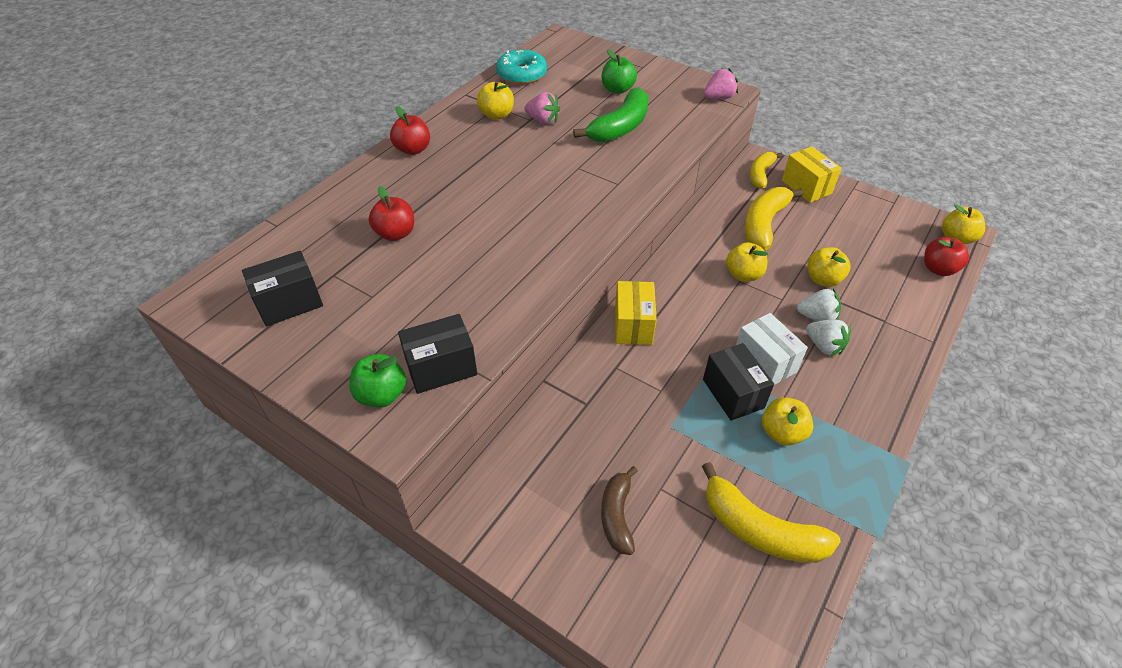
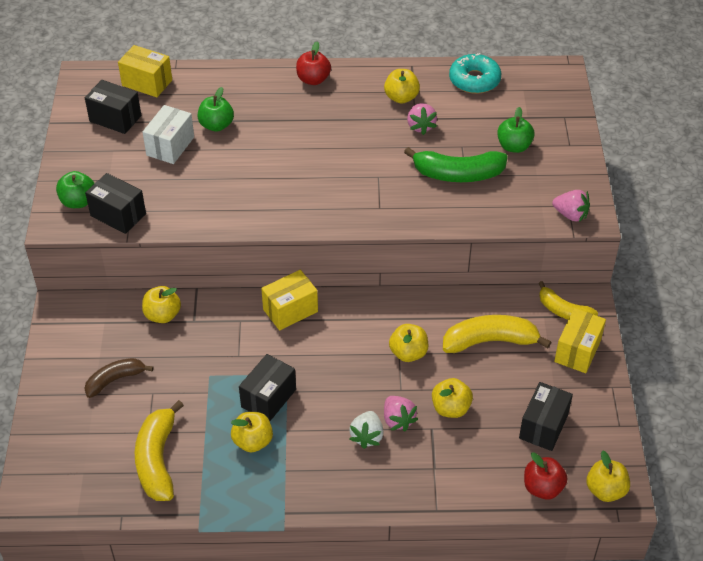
camera: 55 degrees right, 0 degrees up
red apple [369,186,414,241] -> green apple [197,87,234,132]
white box [736,313,808,385] -> white box moved to [142,105,194,164]
yellow banana [750,152,783,189] -> yellow banana turned 135 degrees counterclockwise [539,281,598,320]
white strawberry [797,288,841,321] -> pink strawberry [384,396,418,431]
none -> yellow box [118,45,172,97]
none -> yellow apple [142,286,181,323]
none -> black box [519,382,573,451]

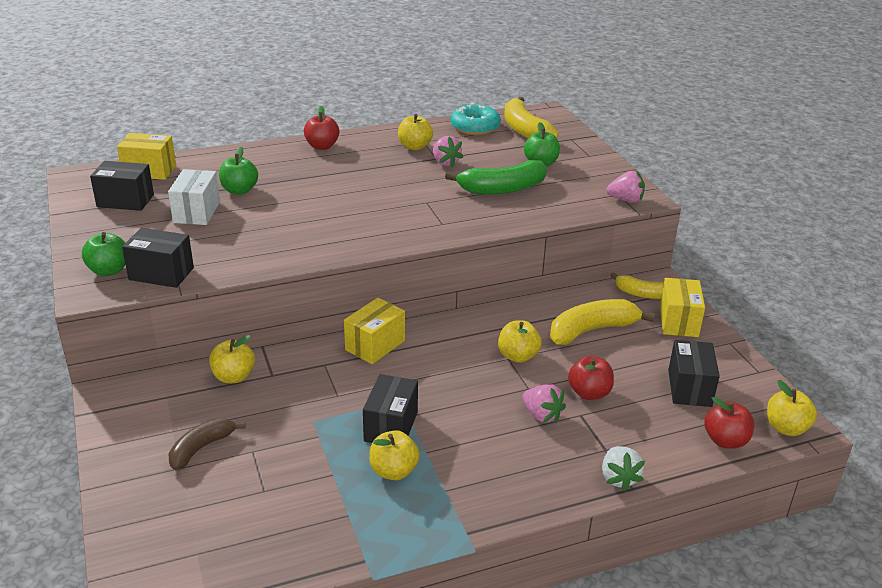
camera: 20 degrees left, 15 degrees down
yellow banana [135,400,184,501] -> yellow banana moved to [504,97,559,139]
white strawberry [349,411,384,449] -> white strawberry moved to [602,446,645,491]
yellow apple [432,378,473,418] -> red apple [568,356,614,400]

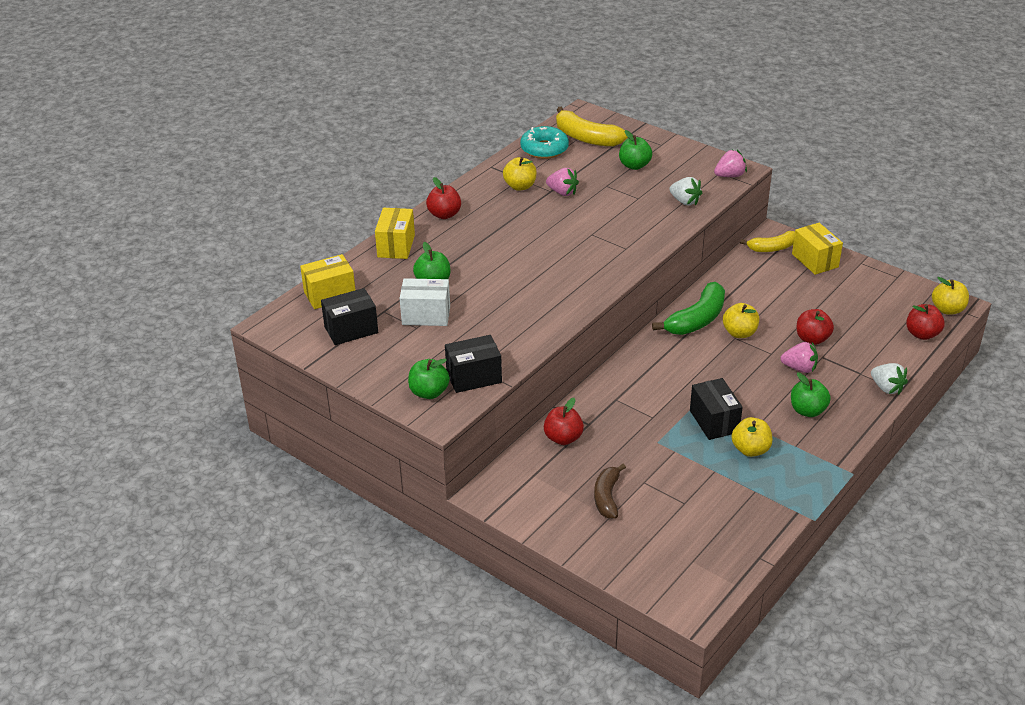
camera: 30 degrees left, 5 degrees up
white box [168,169,220,225] -> white box turned 60 degrees counterclockwise [400,278,450,326]
yellow apple [209,335,255,383] -> red apple [544,398,584,445]
yellow box [344,298,405,364] -> yellow box moved to [375,208,415,259]
green banana [445,160,547,195] -> green banana moved to [652,282,725,335]
yellow banana [550,299,655,345] -> none
black box [668,340,720,407] -> none
none -> white strawberry [669,177,702,205]
none -> green apple [791,372,831,417]

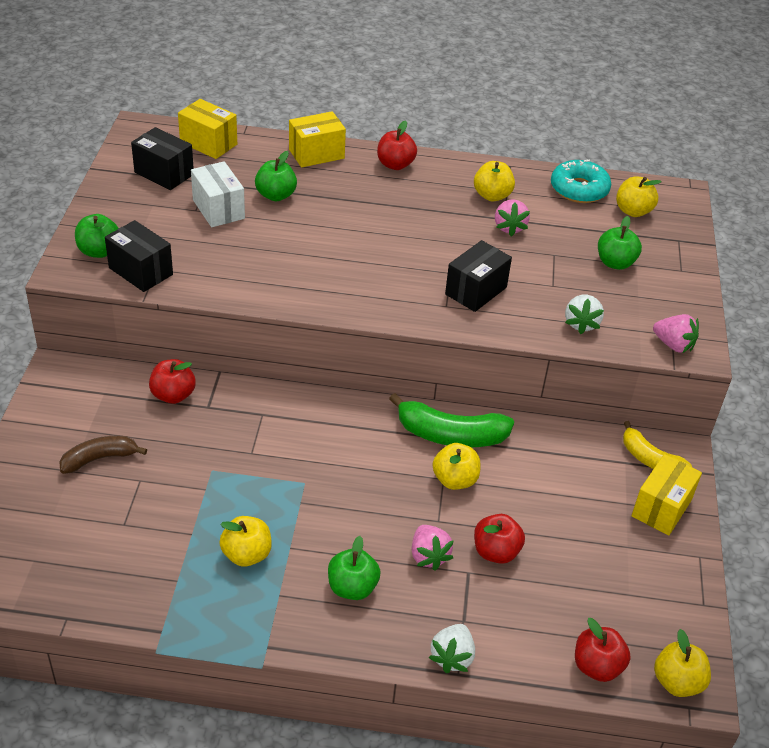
camera: 55 degrees right, 5 degrees up
yellow banana [556,107,628,147] -> yellow apple [616,177,662,217]
black box [690,378,743,440] -> black box moved to [445,240,512,312]

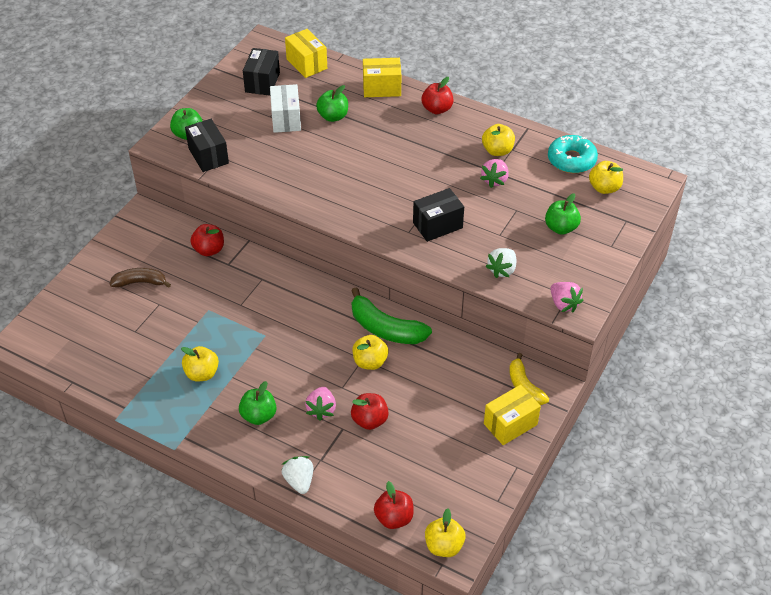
camera: 25 degrees right, 5 degrees up
black box [131,127,194,190] -> black box turned 45 degrees clockwise [243,48,280,96]
white strawberry [429,624,475,673] -> white strawberry turned 120 degrees clockwise [282,456,313,494]

